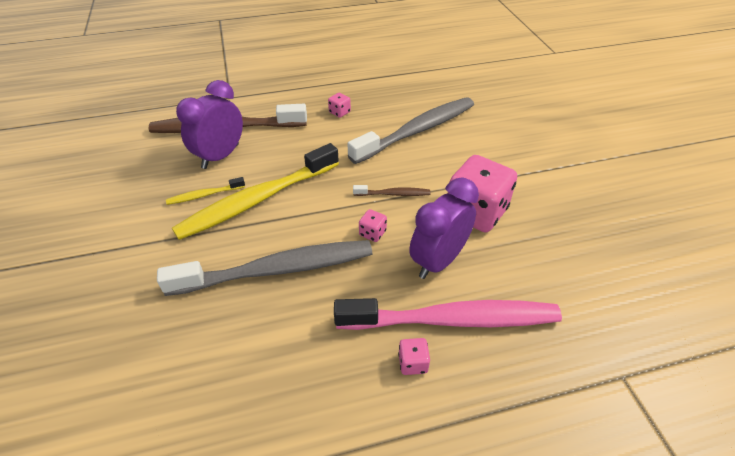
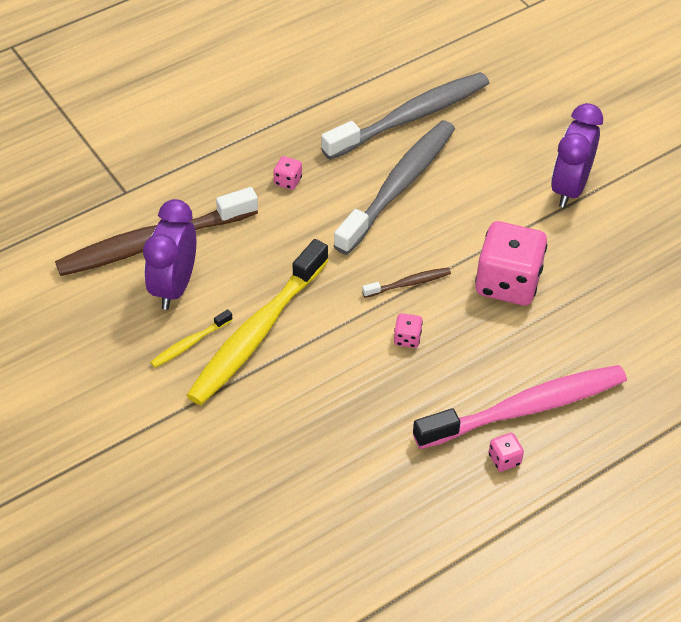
camera: 20 degrees left, 5 degrees up
grey toothbrush [157,240,372,296] -> grey toothbrush moved to [321,72,489,160]
purple clock [409,177,479,279] -> purple clock moved to [551,103,603,208]

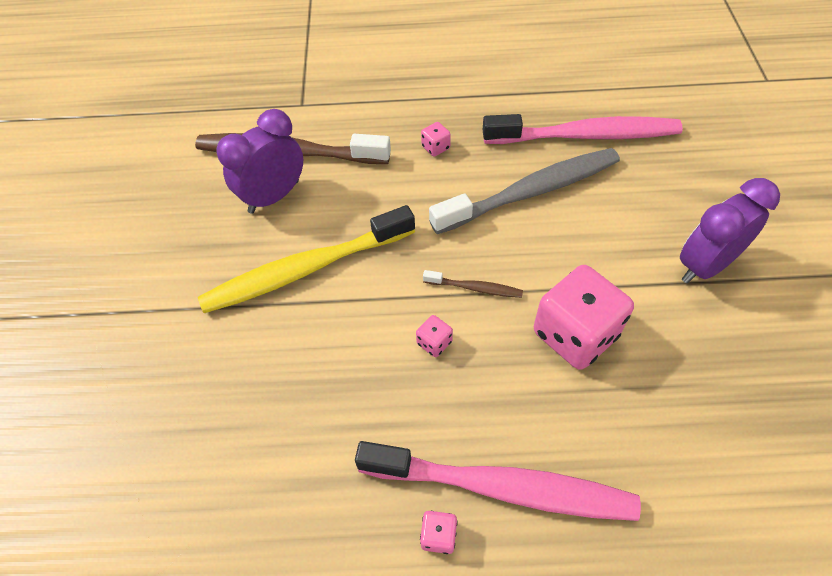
camera: 35 degrees right, 5 degrees up
yellow toothbrush [150,309,233,368] -> none
grey toothbrush [321,72,489,160] -> pink toothbrush [483,114,683,144]

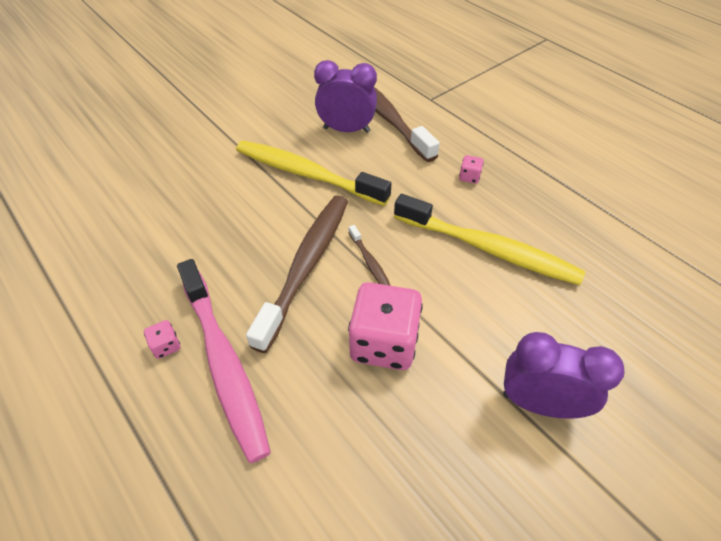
camera: 50 degrees right, 5 degrees down
pink dice [416,315,453,357] -> brown toothbrush [246,195,348,353]
grey toothbrush [429,148,620,234] -> yellow toothbrush [394,194,585,285]
pink toothbrush [483,114,683,144] -> none

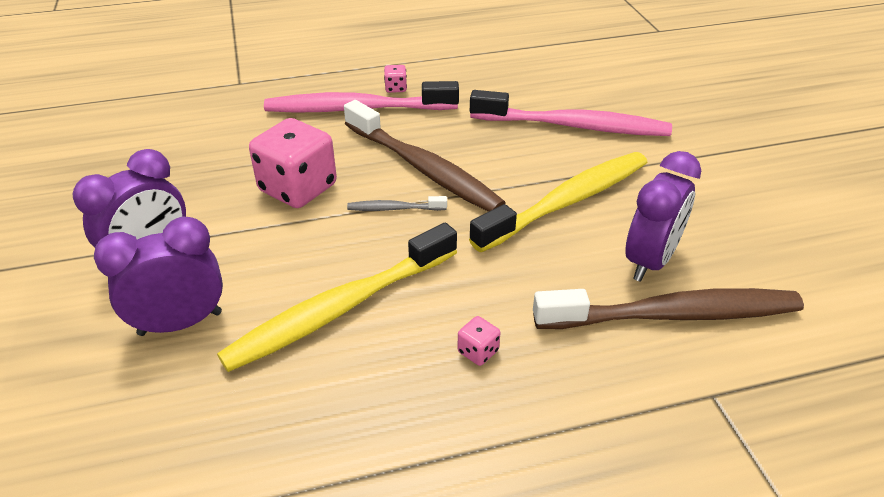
camera: 115 degrees right, 10 degrees down
brown toothbrush [349,225,391,286] -> grey toothbrush [347,196,447,211]
none -> purple clock [94,216,223,336]
none -> pink toothbrush [470,90,672,136]

